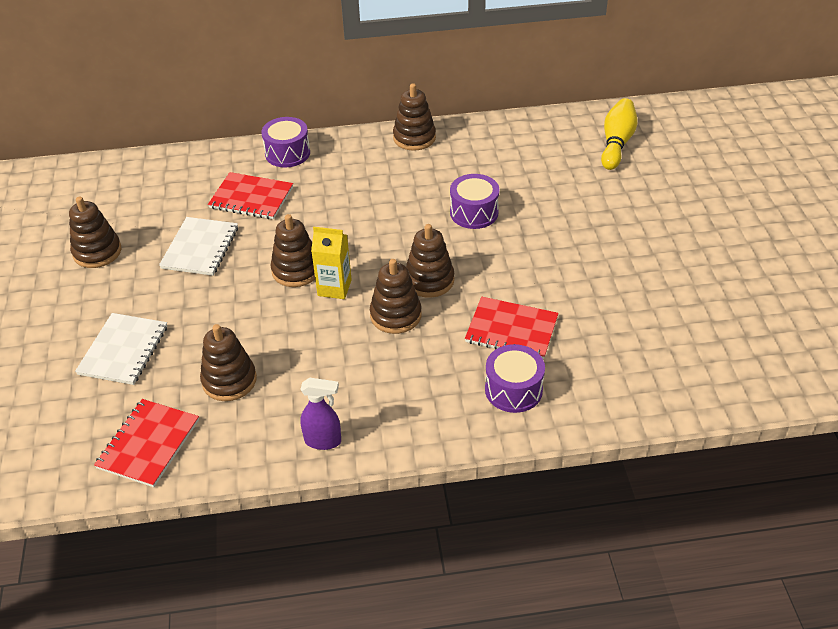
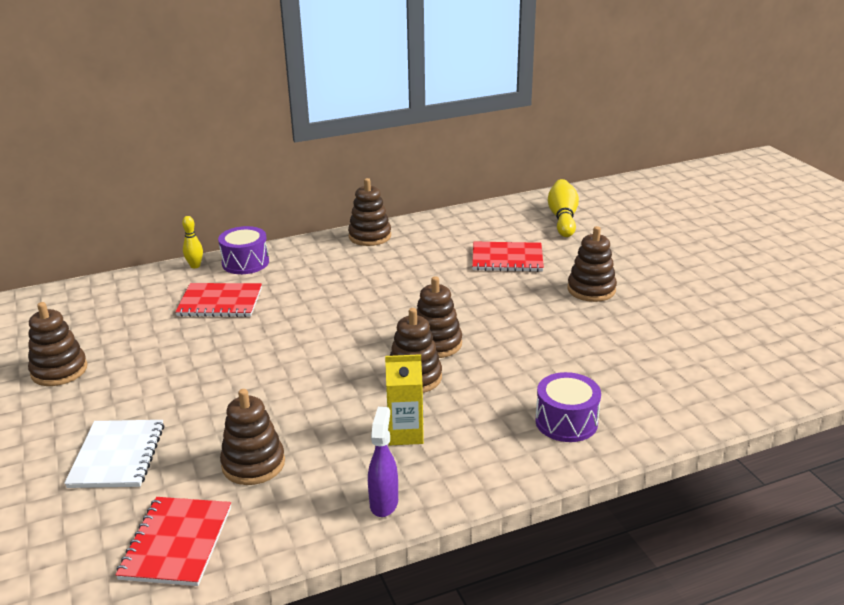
camera: 15 degrees left, 15 degrees down
white notebook [159,217,238,276] -> none
brown stacking toy [271,214,315,287] -> brown stacking toy moved to [567,226,617,302]
purple spray bottle [300,378,341,450] -> purple spray bottle turned 75 degrees counterclockwise [368,407,398,517]
yellow carton [311,227,352,299] -> yellow carton moved to [385,354,424,445]
purple drum [450,174,499,229] -> none
red notebook [465,297,559,359] -> red notebook moved to [472,242,544,272]
none -> yellow bowling pin [182,216,203,268]

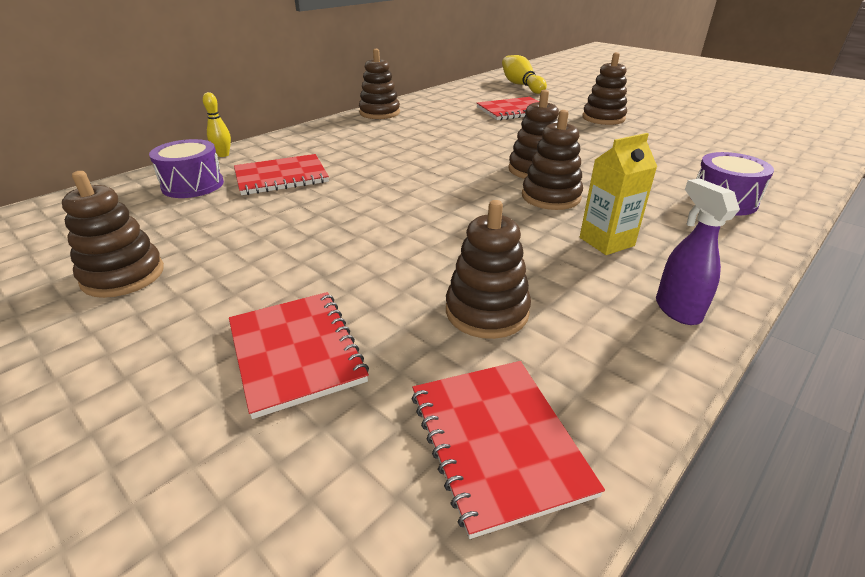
camera: 25 degrees left, 5 degrees up
white notebook [64,420,164,488] -> red notebook [229,292,369,419]
purple drum [218,226,269,274] -> purple drum moved to [149,139,224,198]

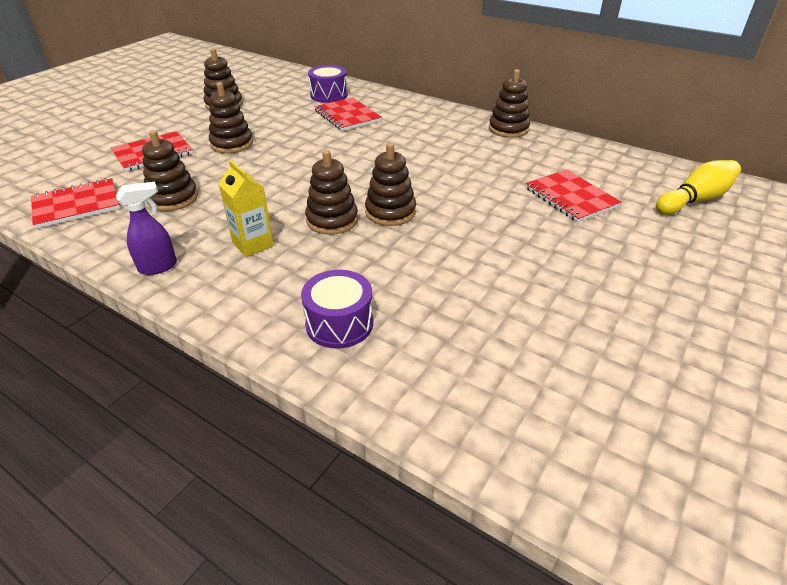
camera: 80 degrees right, 5 degrees up
yellow bowling pin [203,92,231,157] -> none
brown stacking toy [582,52,627,125] -> brown stacking toy moved to [209,82,253,153]

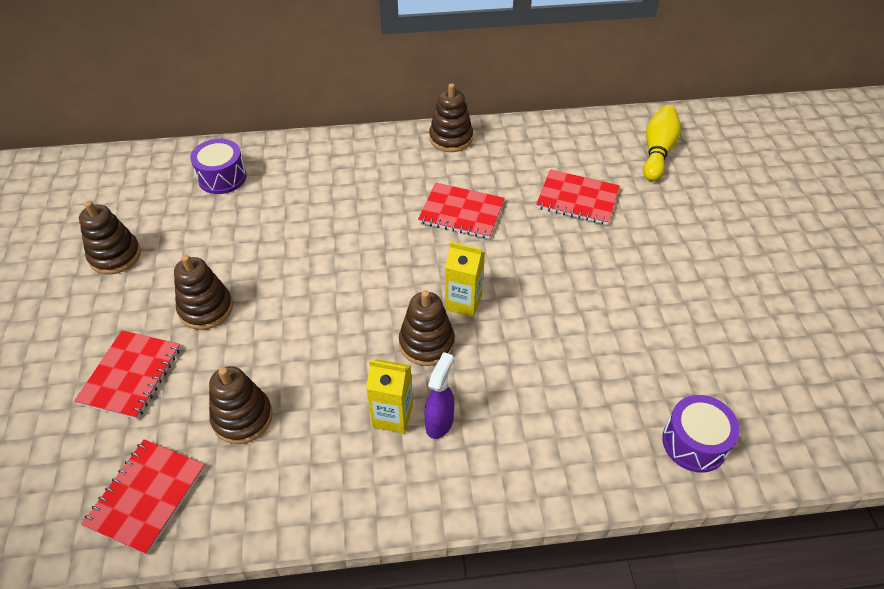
camera: 40 degrees left, 10 degrees up
purple spray bottle [116,182,177,275] -> purple spray bottle moved to [425,352,454,439]
purple drum [301,270,373,349] -> purple drum moved to [662,395,740,473]
red notebook [314,97,382,131] -> red notebook moved to [418,183,505,239]
brown stacking toy [365,143,416,226] -> yellow carton [445,242,485,317]

